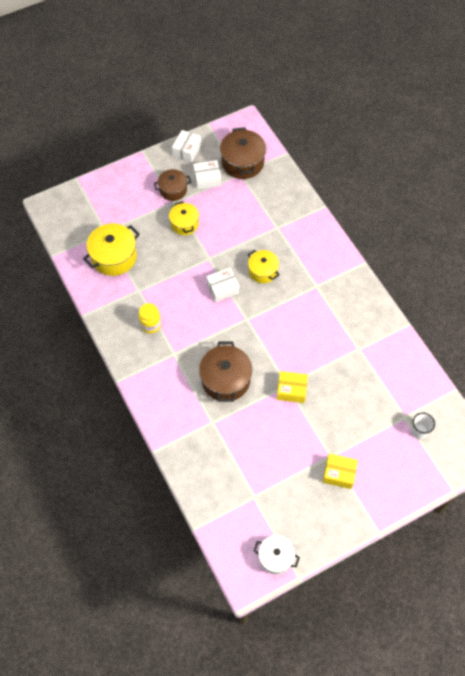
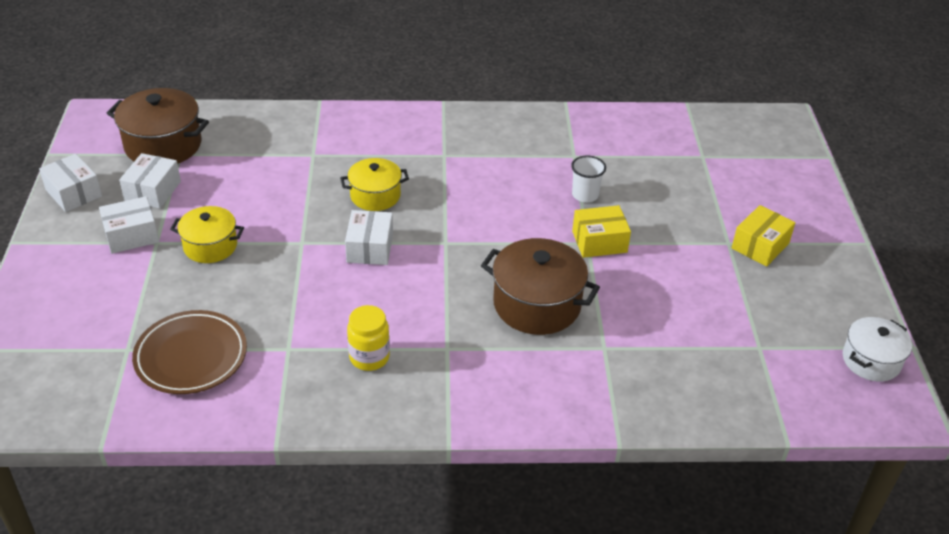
camera: 65 degrees left, 20 degrees down
yellow pot [83,223,140,276] -> brown plate [132,310,247,394]
brown pot [154,169,191,201] -> white box [99,196,159,254]
yellow box [277,371,308,403] -> yellow box turned 45 degrees clockwise [572,205,631,258]
white cup [411,412,435,439] -> white cup moved to [571,156,606,202]

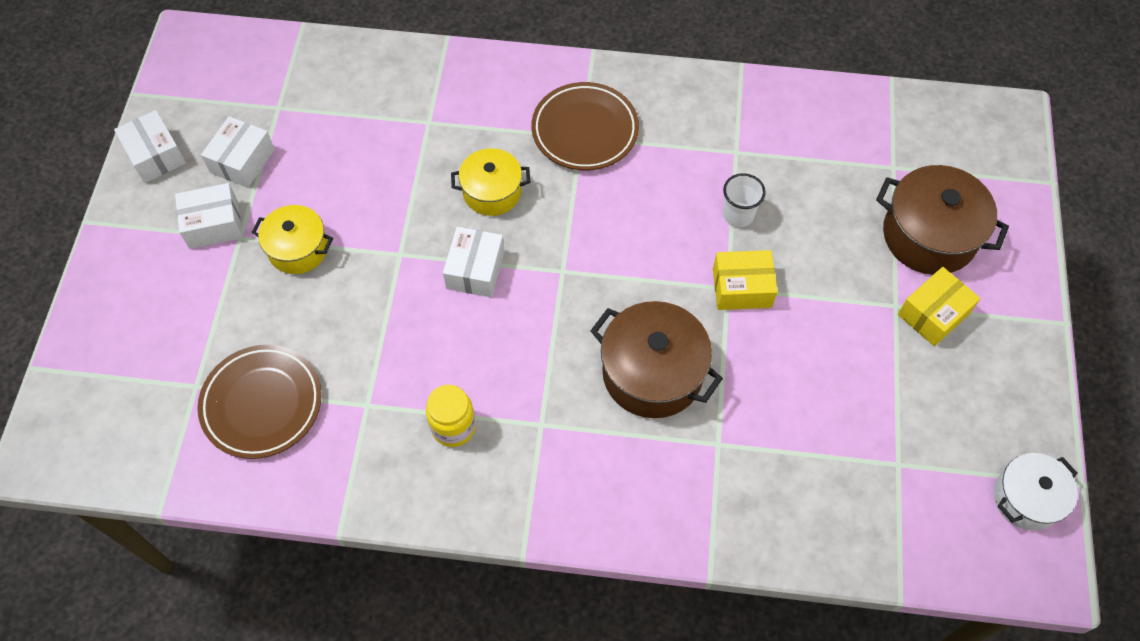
camera: 10 degrees right, 20 degrees up
brown pot [107,88,209,164] -> brown pot moved to [876,165,1009,275]
none -> brown plate [531,82,639,170]

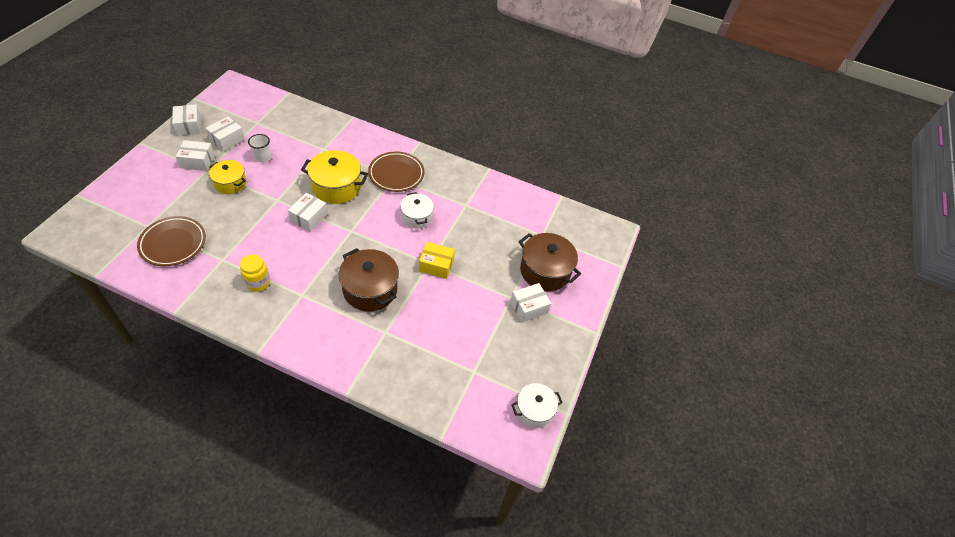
camera: 10 degrees right, 10 degrees down
yellow pot [451,148,530,216] -> yellow pot [301,150,368,204], size x1.58
white cup [723,173,766,227] -> white cup moved to [248,134,271,162]
yellow box [898,267,981,346] -> white box [510,283,551,322]
none -> white pot [400,192,434,228]

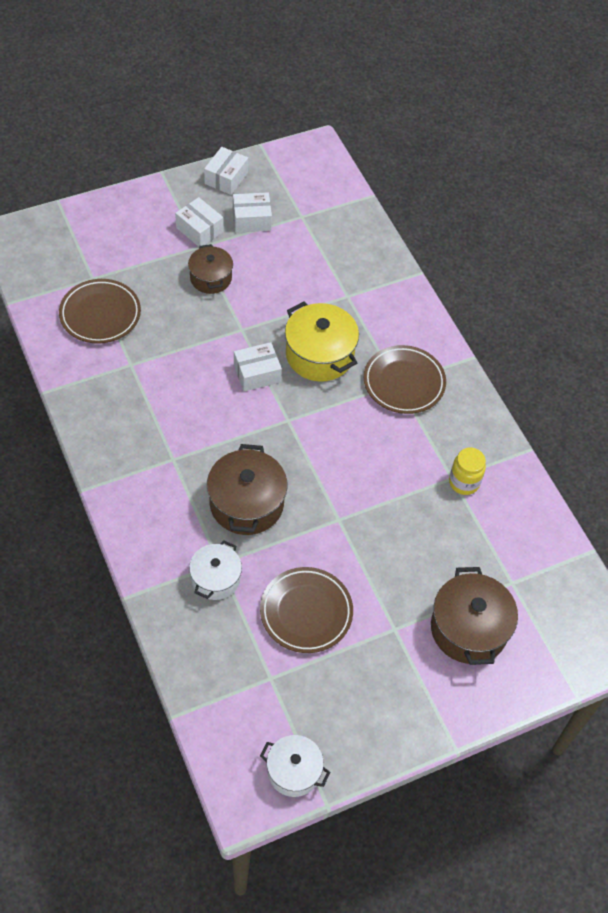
camera: 45 degrees right, 5 degrees up
yellow pot [209,160,247,194] -> brown pot [188,244,233,294]
yellow jar [240,254,270,292] -> yellow jar moved to [449,448,486,495]
white cup [248,134,271,162] -> none
white pot [400,192,434,228] -> white pot moved to [189,540,242,600]
yellow box [419,242,455,279] -> none
white box [510,283,551,322] -> none
none -> brown plate [260,567,353,653]

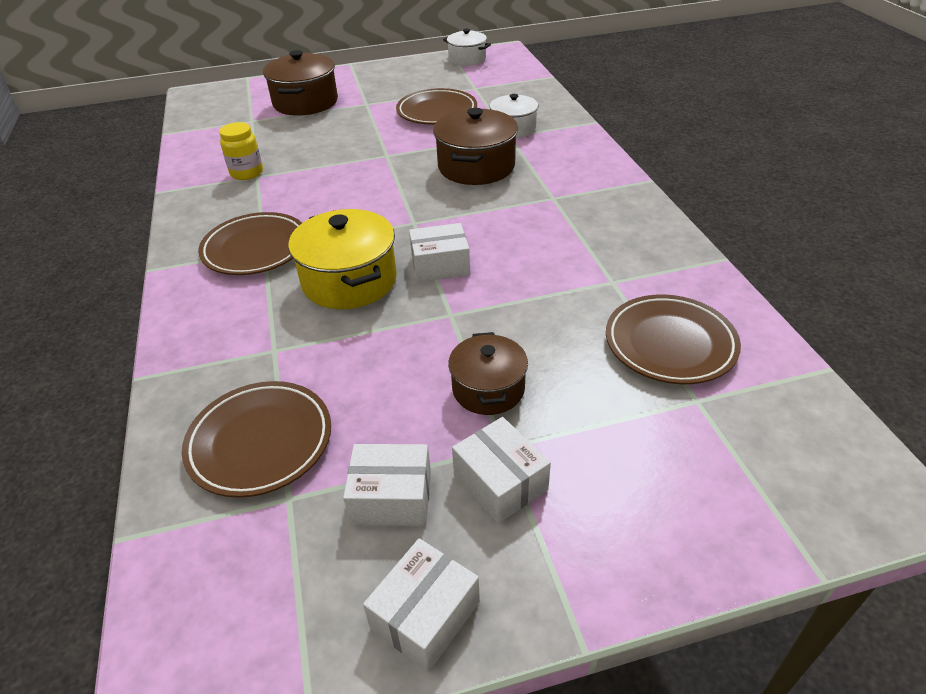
camera: 165 degrees left, 15 degrees down
none -> brown plate [182,381,331,498]

